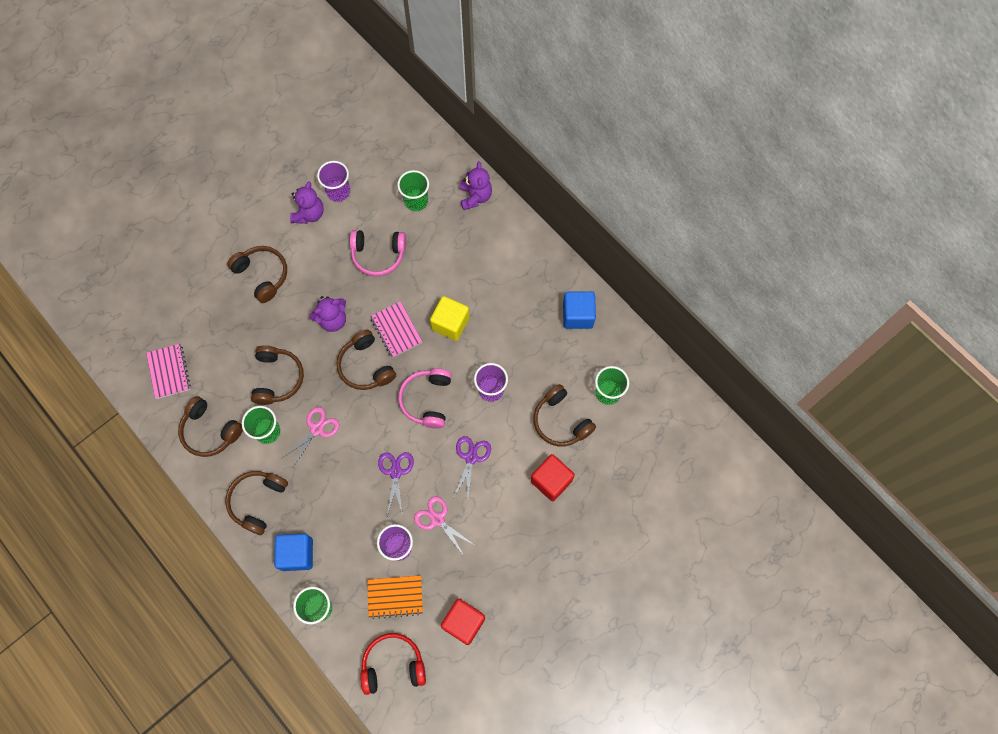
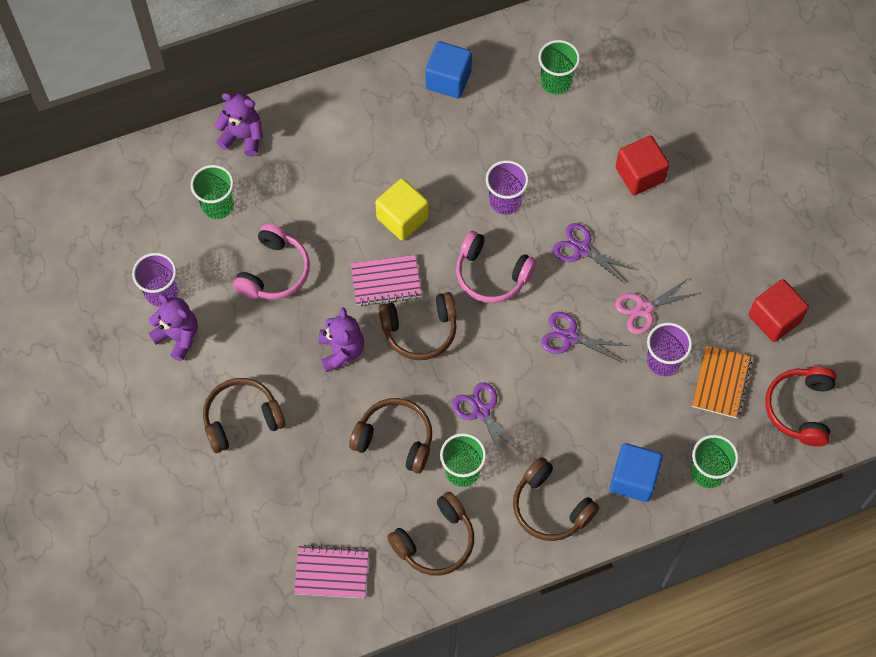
camera: 70 degrees left, 5 degrees down
pink scissors [282,407,339,467] -> purple scissors [452,382,522,463]
brown headphones [533,384,596,446] -> none

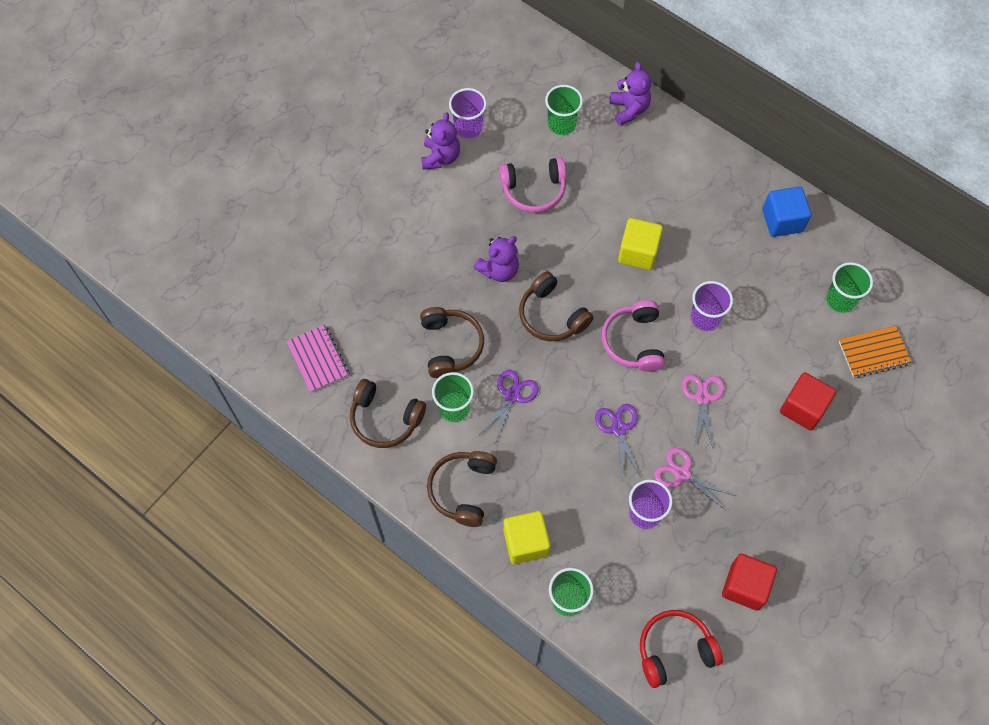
camera: 60 degrees right, 0 degrees up
brown headphones [203,378,286,453] -> none
pink notebook [351,255,422,306] -> none
purple scissors [553,223,635,284] -> pink scissors [682,374,724,448]
blue cube [610,443,663,502] -> yellow cube [503,511,551,564]
orange notebook [692,345,752,418] -> orange notebook moved to [839,326,912,378]

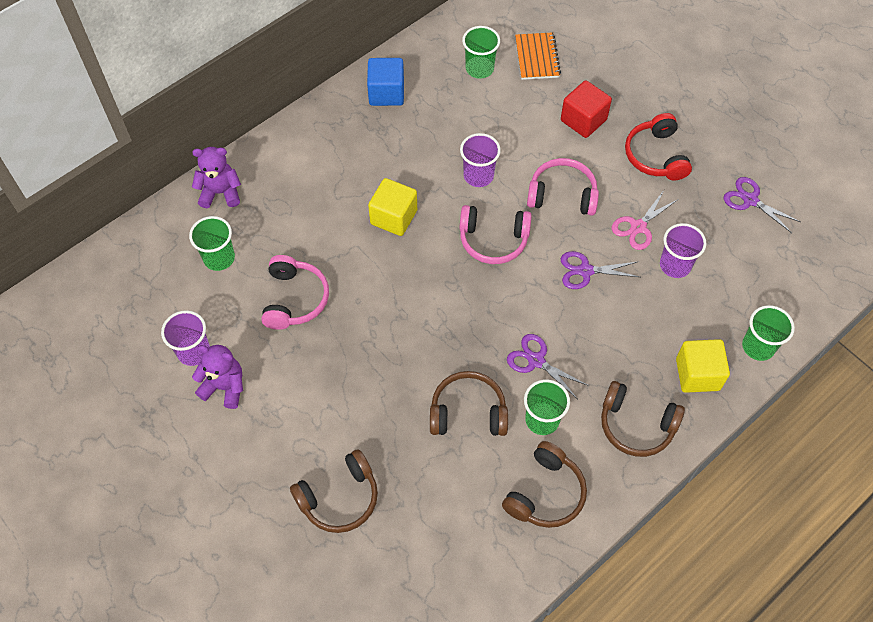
camera: 80 degrees left, 5 degrees down
pink notebook [286,324,349,393] -> none
purple teddy bear [473,236,519,282] -> none
brown headphones [519,271,593,341] -> brown headphones moved to [290,449,378,533]
red headphones [640,610,723,688] -> red headphones moved to [625,113,692,180]
pink scissors [682,374,724,448] -> pink headphones [527,158,599,216]
red cube [722,554,777,611] -> purple scissors [723,177,801,233]

